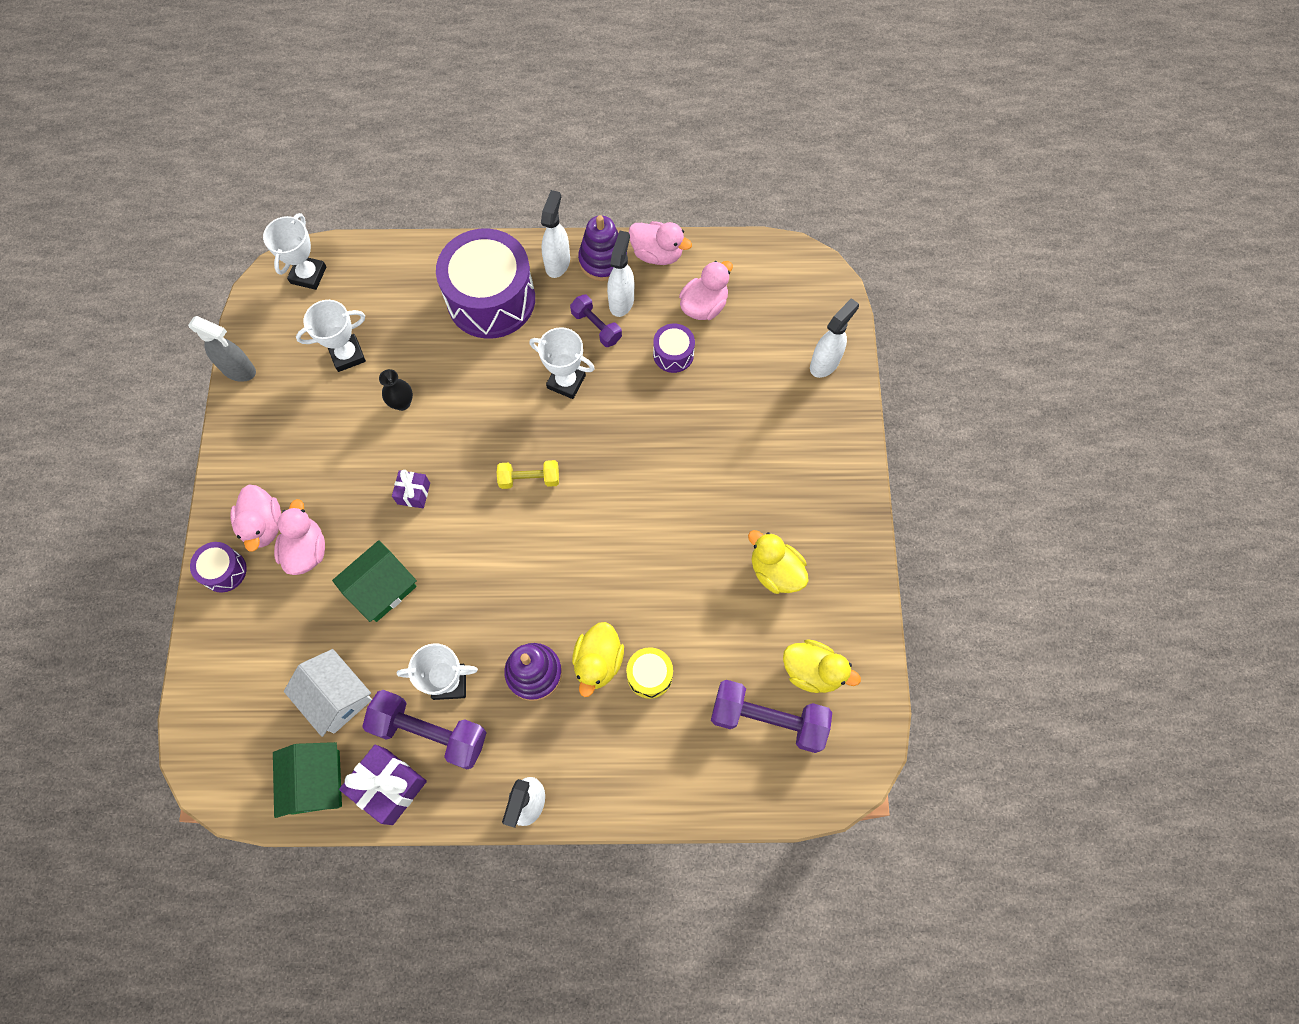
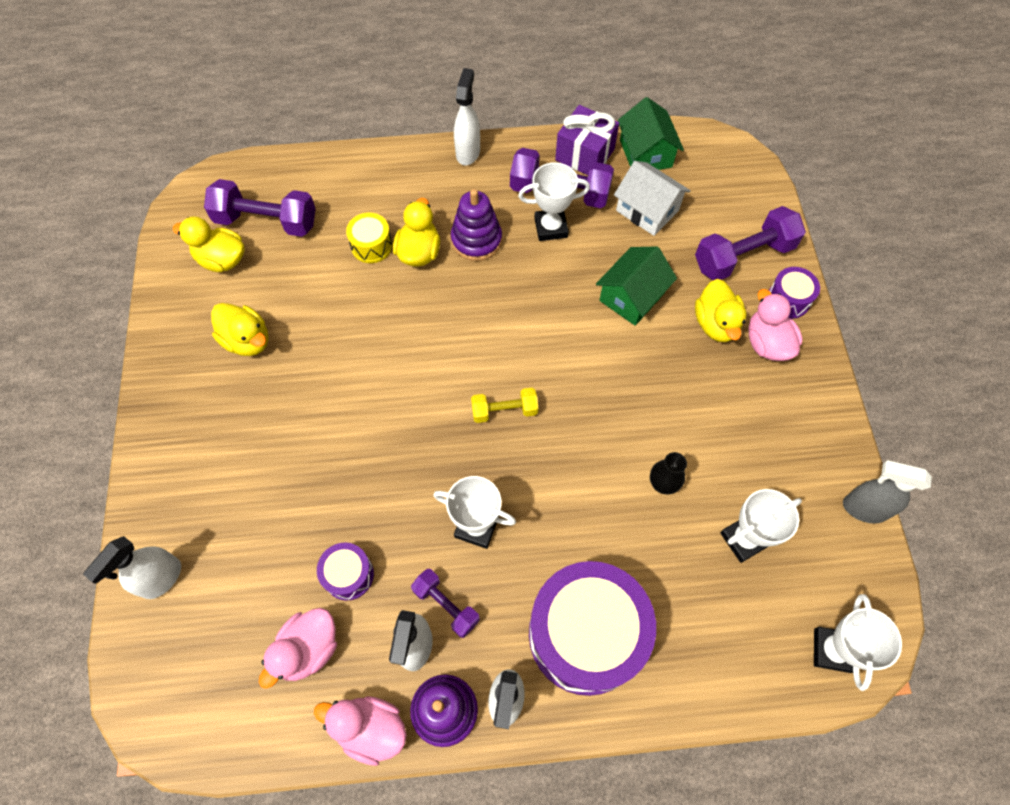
camera: 175 degrees right, 5 degrees down
pink duck [274,499,325,575] -> yellow duck [695,279,747,342]
purple gift [392,470,430,509] -> none
none -> purple dumbbell [695,206,806,280]

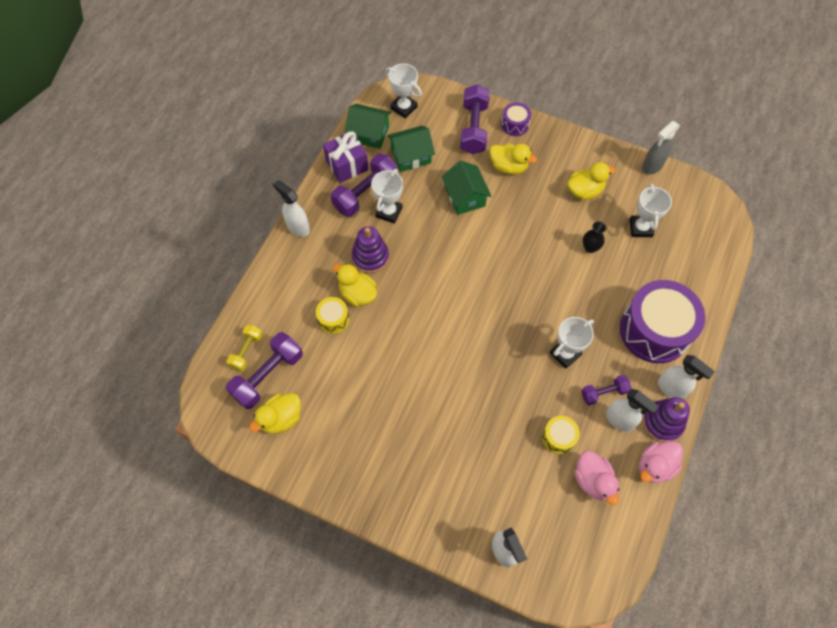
camera: 60 degrees left, 0 degrees up
yellow duck [211,303,268,356] -> yellow duck moved to [567,162,616,200]
purple drum [317,543,374,601] -> yellow drum [542,416,580,454]
yellow dumbbell [471,388,538,423] -> yellow dumbbell moved to [227,325,263,371]
white house [614,161,691,236] -> green house [387,125,435,172]
pink duck [748,289,803,361] -> none
white trophy [814,594,902,691] -> white trophy moved to [385,63,422,118]

